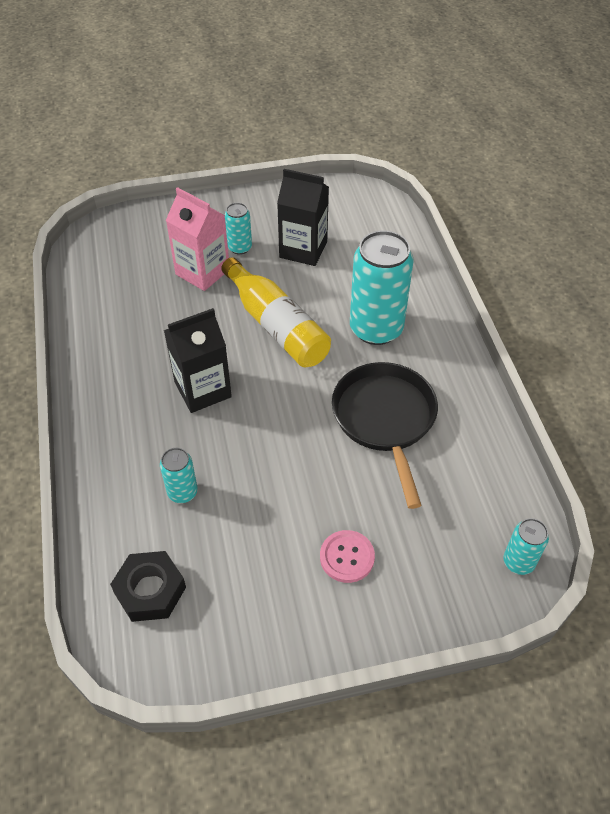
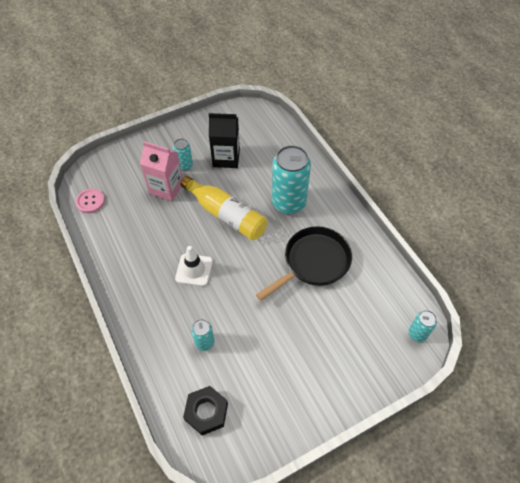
camera: 15 degrees left, 5 degrees up
black carton [164,308,232,413] -> white traffic cone [175,246,213,286]
pink button [320,530,375,583] -> pink button moved to [75,188,105,213]
black pan [332,362,438,509] -> black pan turned 75 degrees clockwise [256,226,352,301]

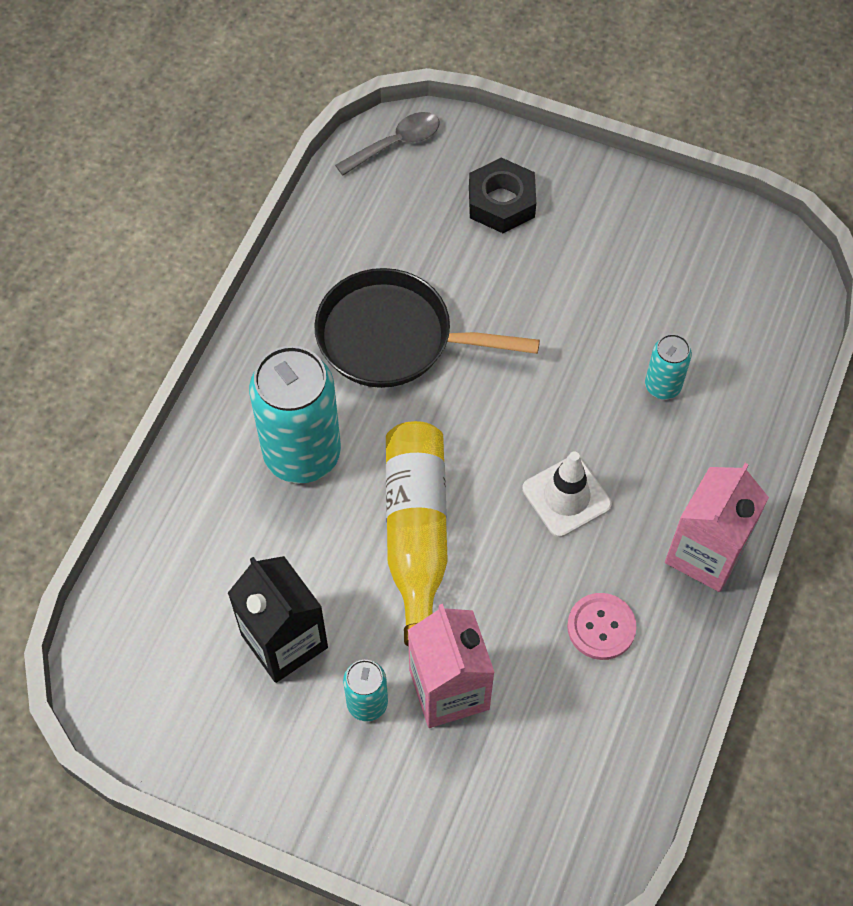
camera: 130 degrees left, 5 degrees up
pink button [75,188,105,213] -> pink button moved to [567,593,637,660]
black nut [183,386,228,435] -> black nut moved to [469,157,536,233]
turquoise can [409,310,437,342] -> grey spoon [335,112,440,176]
none -> pink carton [665,463,769,592]

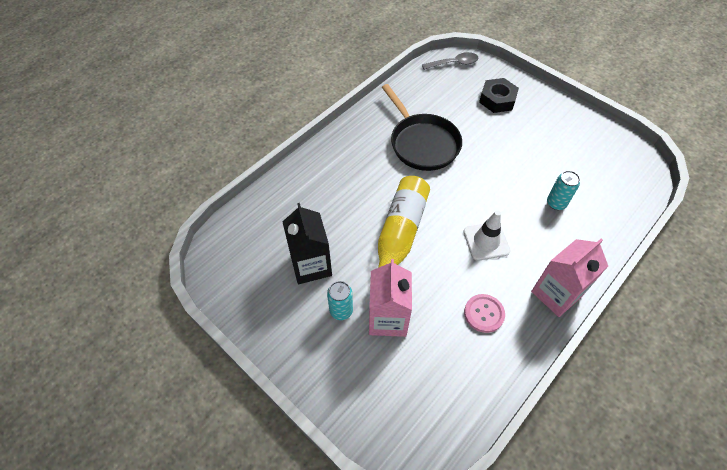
camera: 20 degrees right, 5 degrees down
turquoise can [249,346,341,484] -> none
black pan [314,268,540,388] -> black pan turned 150 degrees counterclockwise [382,84,462,171]

